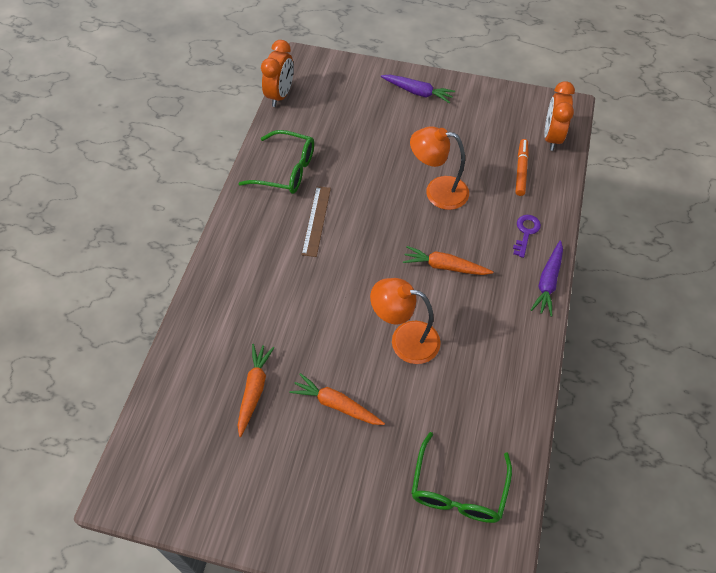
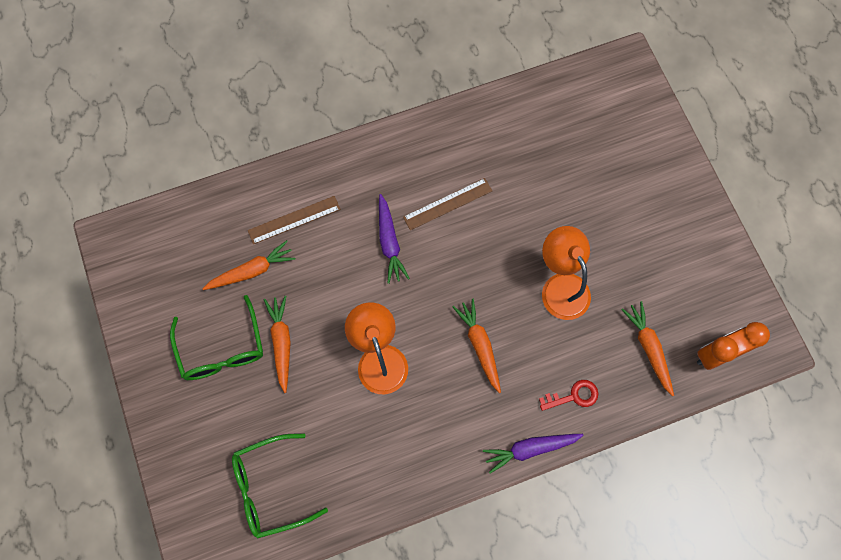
camera: 55 degrees right, 15 degrees up
green glasses [238,130,314,194] -> green glasses moved to [170,295,263,380]
orange clock [261,40,294,107] -> none
purple carrot [381,75,455,103] -> purple carrot moved to [379,194,410,284]
purple key [513,215,541,258] -> red key [539,380,598,411]
orange marker [516,139,529,196] -> orange carrot [621,301,674,397]
none -> brown ruler [248,196,340,244]

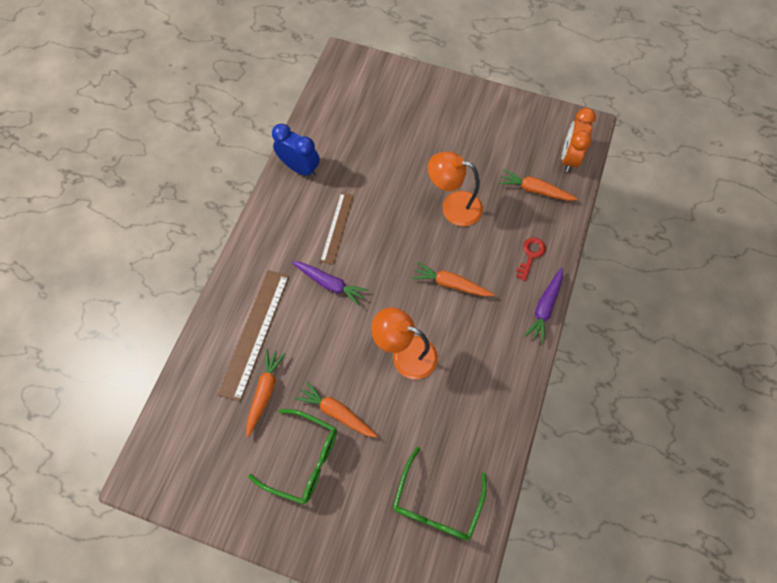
camera: 50 degrees left, 5 degrees down
brown ruler [248,196,340,244] -> brown ruler [217,270,289,402], size x1.59
none -> blue clock [272,124,320,177]

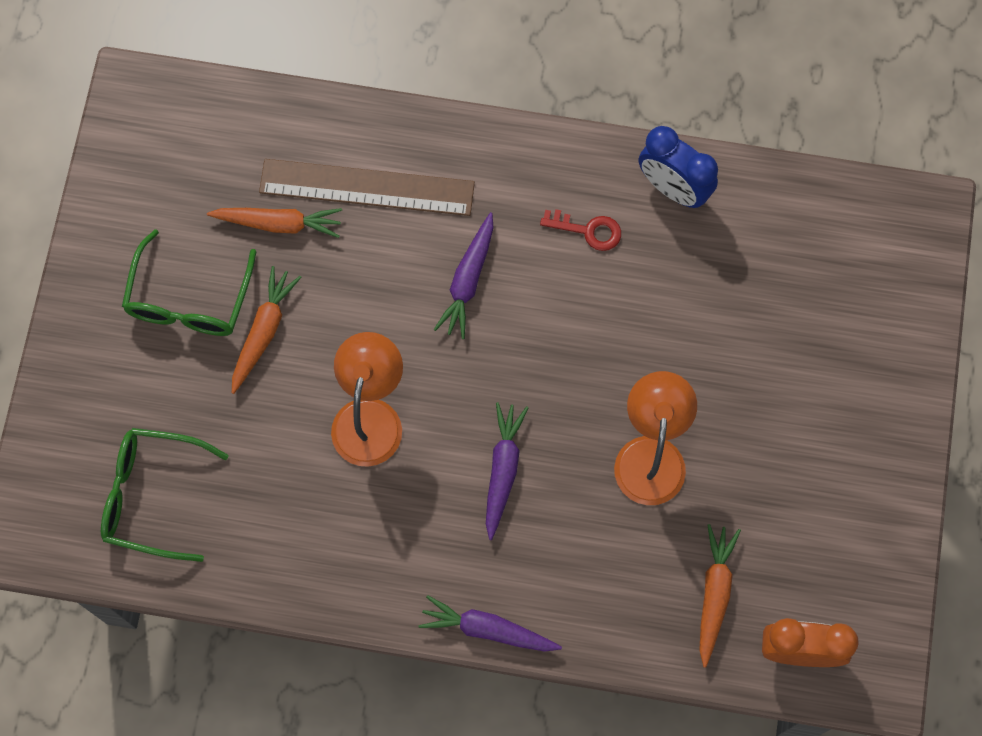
camera: 80 degrees right, 5 degrees up
blue clock [272,124,320,177] -> blue clock turned 105 degrees clockwise [639,126,718,208]
brown ruler [320,193,354,265] -> none
orange carrot [412,262,495,297] -> purple carrot [486,402,528,540]
red key [516,237,546,281] -> red key moved to [540,209,621,251]

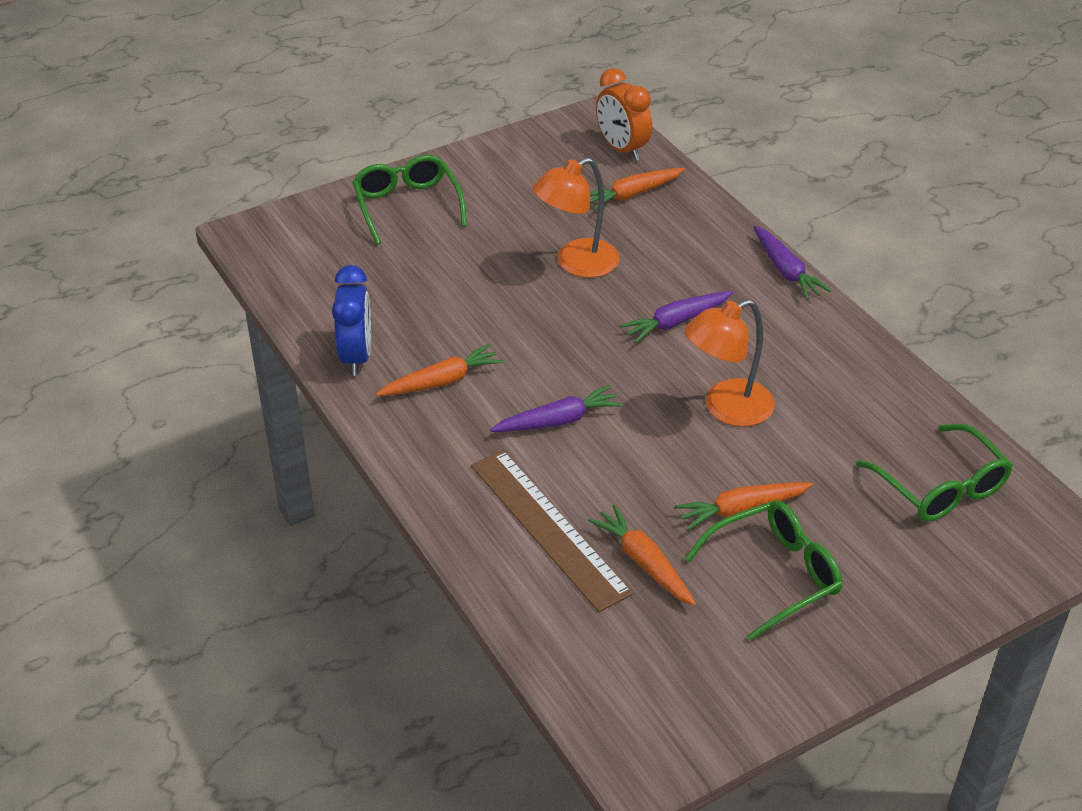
camera: 130 degrees left, 30 degrees down
red key [540,209,621,251] -> orange carrot [376,344,503,396]
none -> green glasses [352,155,467,245]

